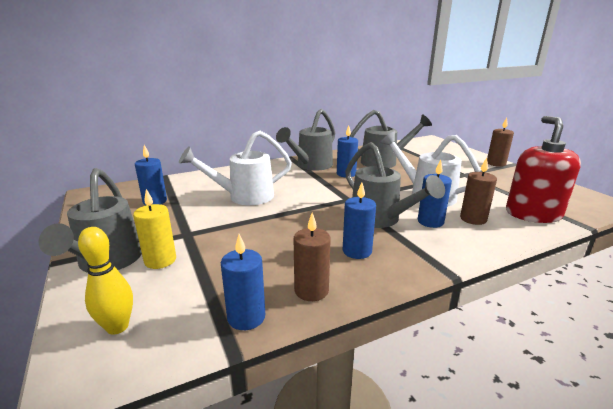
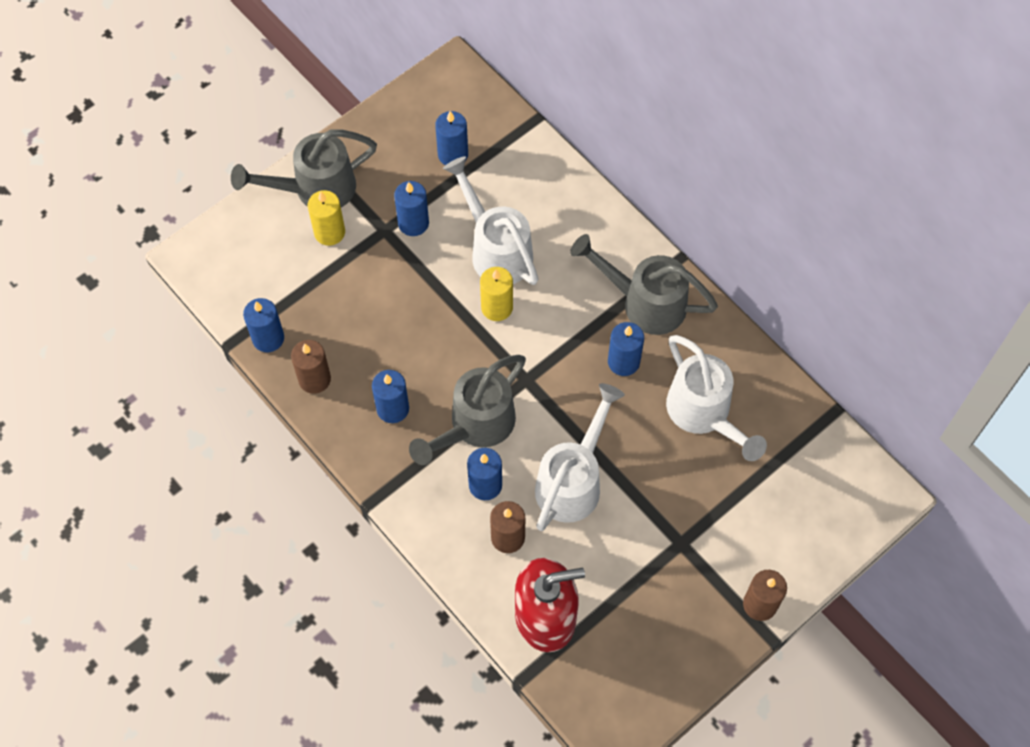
camera: 75 degrees right, 40 degrees up
yellow bowling pin [78,227,133,335] -> none
grey watering can [349,110,432,168] -> white watering can [666,335,767,461]
none -> blue candle [394,181,429,236]
none -> yellow candle [480,267,513,321]

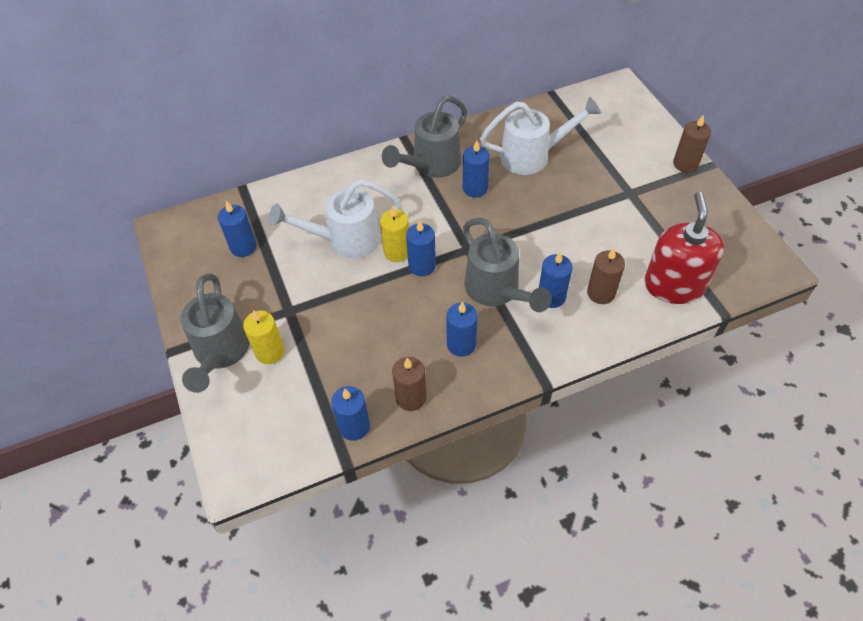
camera: 70 degrees left, 10 degrees down
blue candle [394,181,429,236] -> blue candle moved to [406,220,436,276]
white watering can [535,383,625,531] -> none

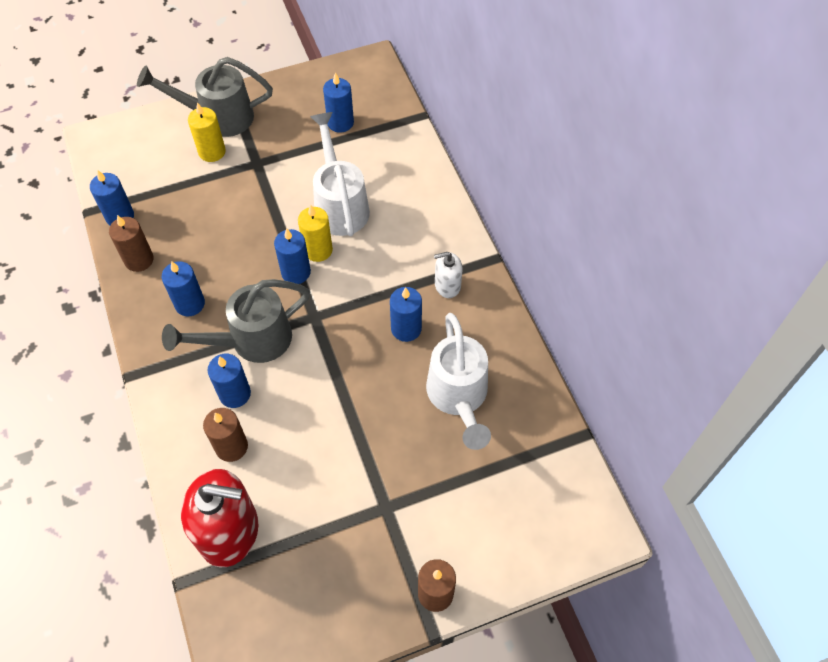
camera: 90 degrees right, 5 degrees up
grey watering can [382,96,468,178] -> white soap dispenser [434,252,463,298]

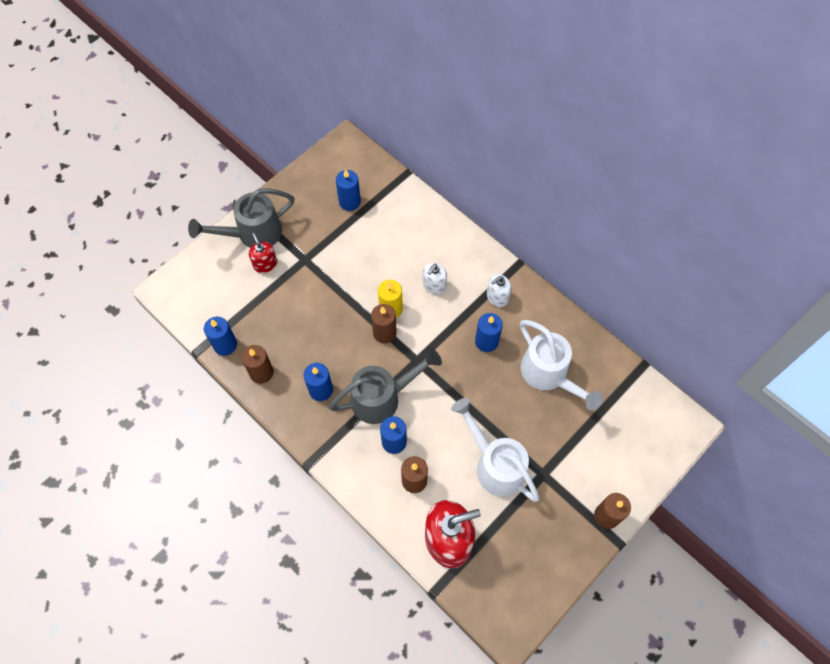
camera: 25 degrees left, 5 degrees up
grey watering can [162,279,310,363] -> grey watering can turned 150 degrees counterclockwise [329,348,442,424]
yellow candle [188,102,226,162] -> red soap dispenser [249,233,277,273]
blue candle [274,228,311,284] -> brown candle [371,304,397,343]
white watering can [310,112,370,236] -> white watering can moved to [451,398,540,502]
none -> white soap dispenser [423,263,447,294]

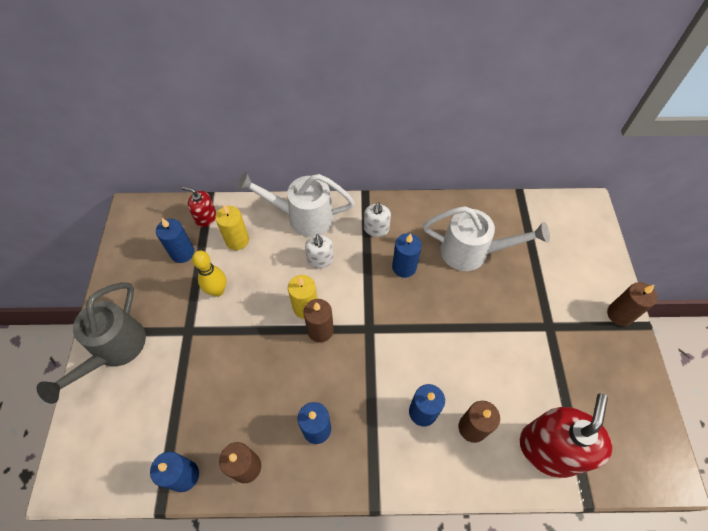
camera: 45 degrees left, 5 degrees down
red soap dispenser [249,233,277,273] -> red soap dispenser moved to [182,187,216,227]
grey watering can [329,348,442,424] -> none
white watering can [451,398,540,502] -> white watering can moved to [237,172,355,237]
none -> yellow bowling pin [192,250,226,297]
none -> yellow candle [215,205,249,250]

